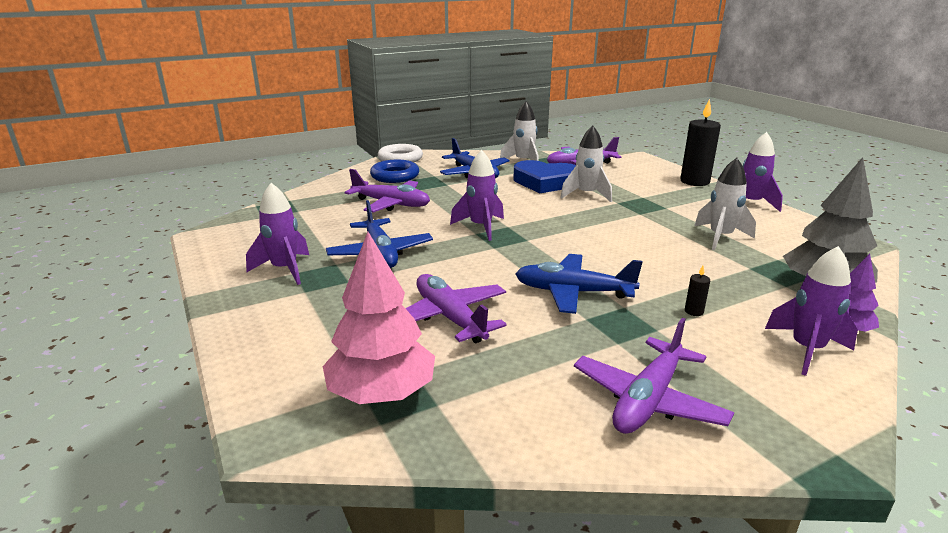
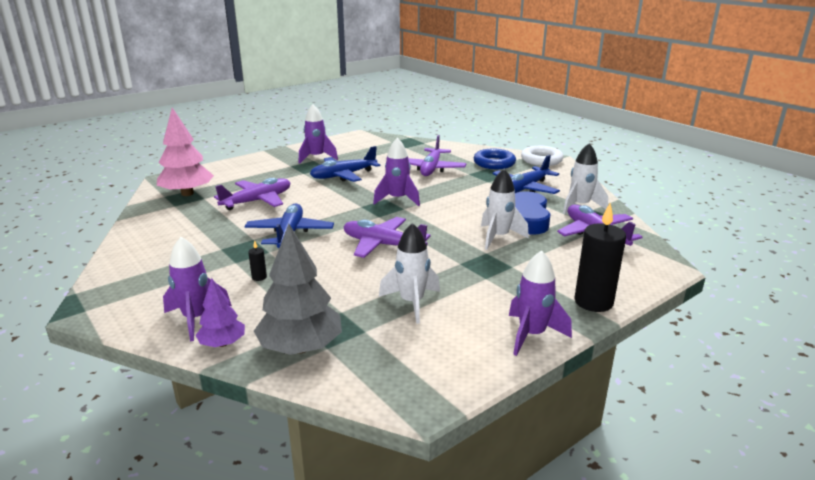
camera: 80 degrees right, 0 degrees up
purple plane [574,318,734,434] -> purple plane moved to [343,217,431,258]

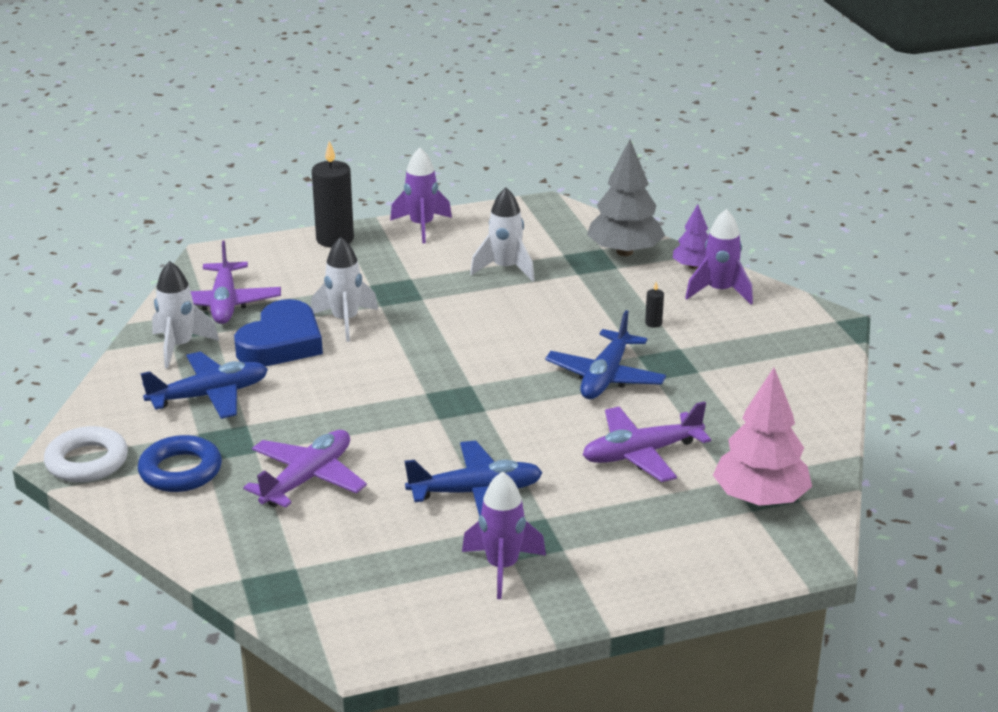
camera: 160 degrees left, 5 degrees up
purple plane [343,217,431,258] -> none
purple rocket [373,138,420,206] -> none

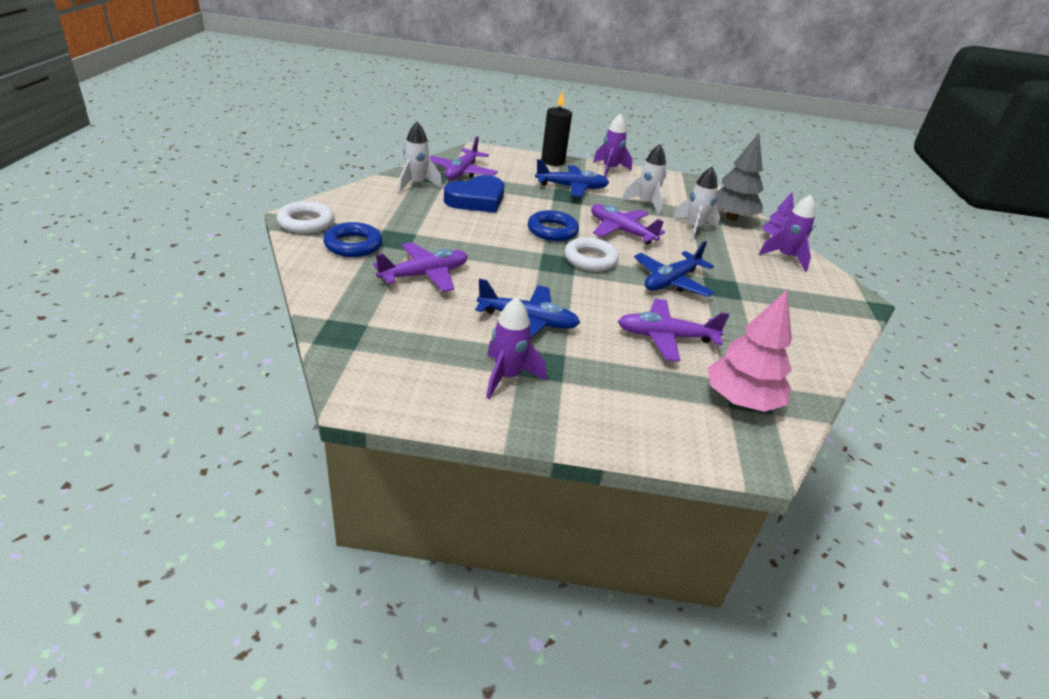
camera: 20 degrees right, 5 degrees up
blue plane [140,351,268,419] -> blue plane moved to [535,159,609,197]
white rocket [311,237,378,342] -> white rocket moved to [673,167,720,240]
black candle [645,282,664,328] -> none
none -> blue ring [528,210,579,241]
none -> white ring [564,237,619,272]
none -> purple plane [591,204,665,245]

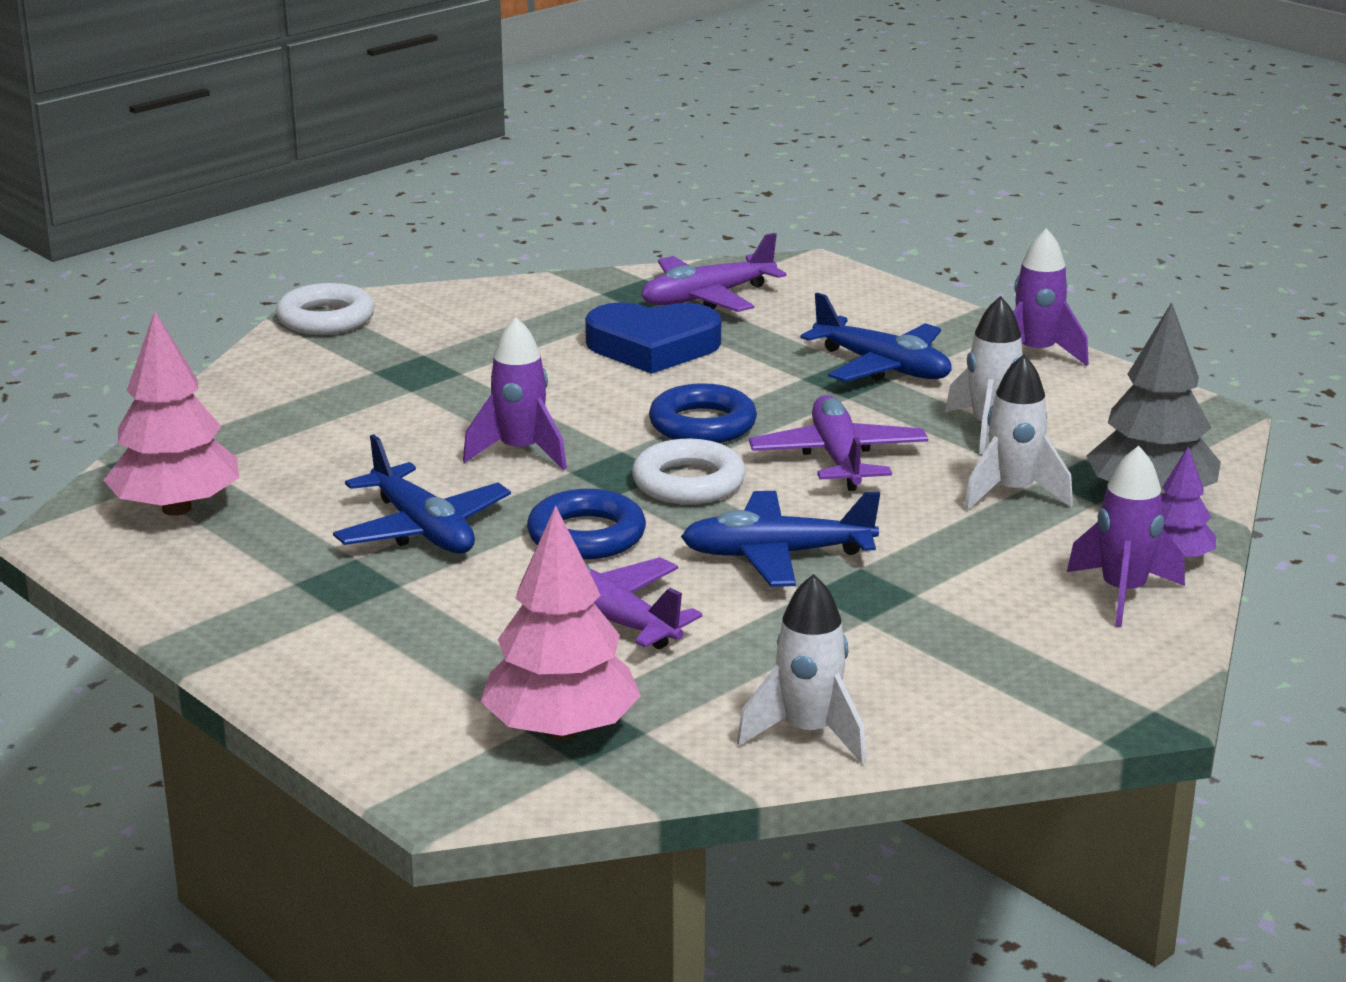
camera: 45 degrees right, 10 degrees down
blue ring [323,222,382,257] -> blue ring moved to [527,489,646,559]
purple plane [373,242,468,292] -> none
white rocket [398,122,442,192] -> white rocket moved to [737,574,867,764]
purple rocket [486,297,546,399] -> purple rocket moved to [463,317,567,470]
black candle [541,91,572,166] -> none
none -> pink tree [103,311,239,516]

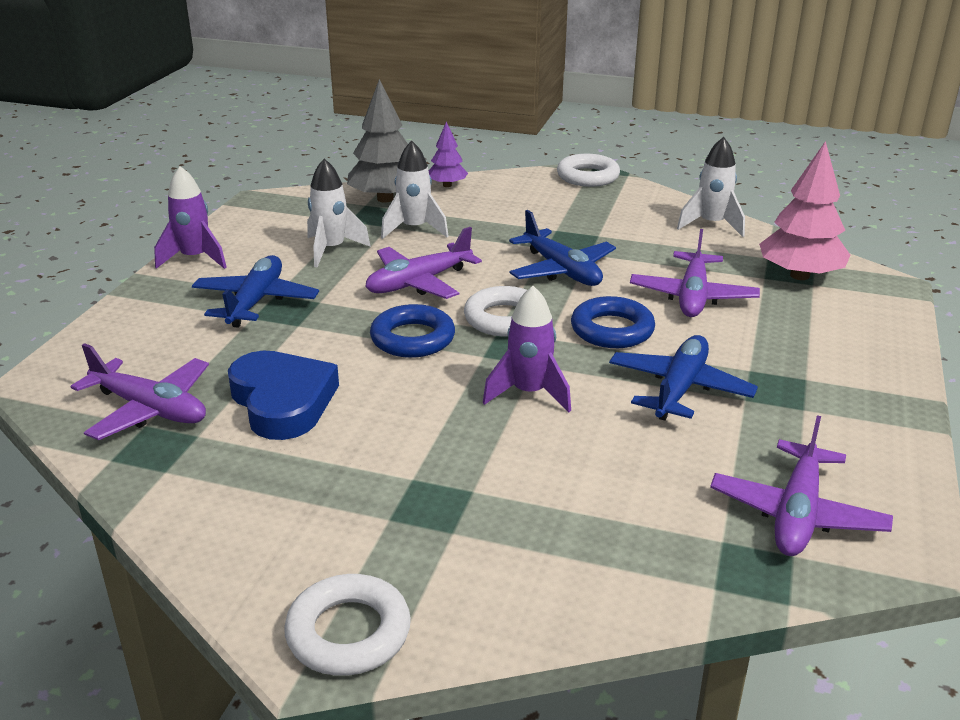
camera: 120 degrees left, 5 degrees up
pink tree [103,311,239,516] -> purple plane [710,415,893,556]
purple rocket [1067,446,1185,627] -> none
none -> white ring [557,154,620,187]

